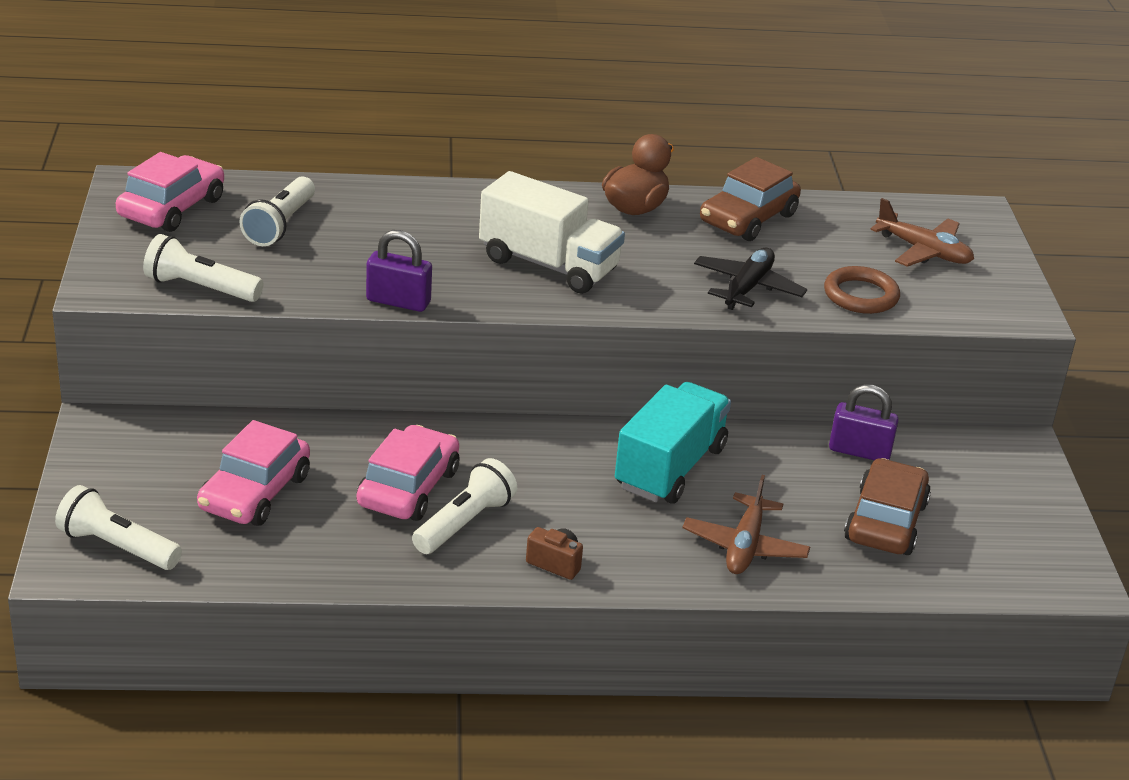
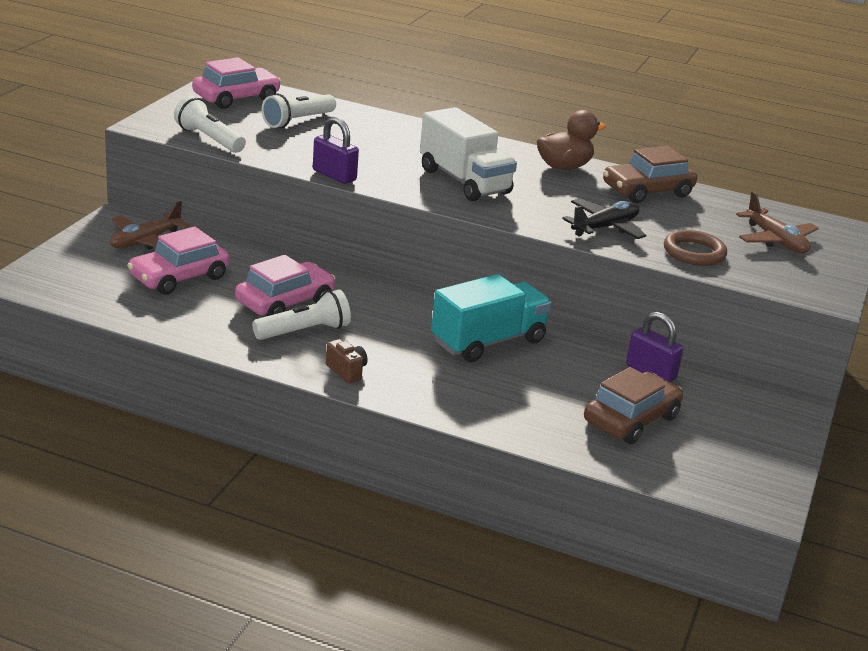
camera: 25 degrees right, 5 degrees down
white flashlight [55,485,182,570] -> none
brown plane [682,475,810,574] -> brown plane moved to [110,201,190,250]

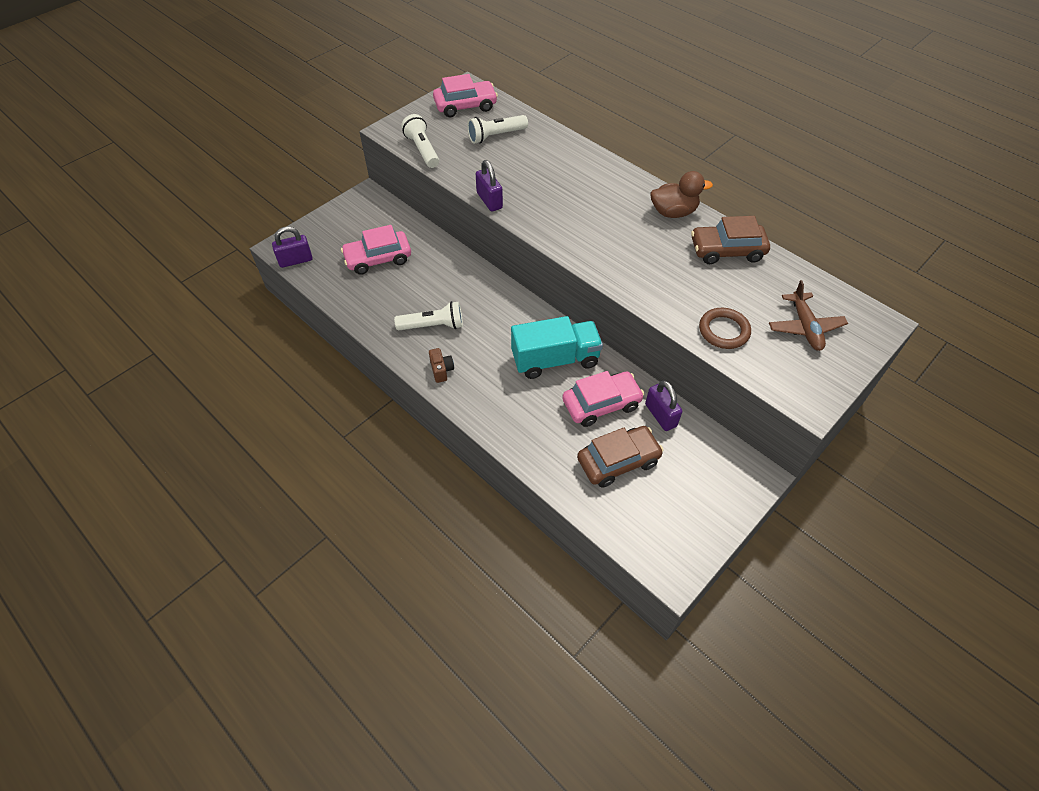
camera: 25 degrees right, 25 degrees up
brown plane [110,201,190,250] -> none
pink car [235,255,335,316] -> pink car moved to [562,371,644,427]
white truck [420,107,517,201] -> none
black plane [562,198,646,239] -> none
none -> purple padlock [272,226,313,268]

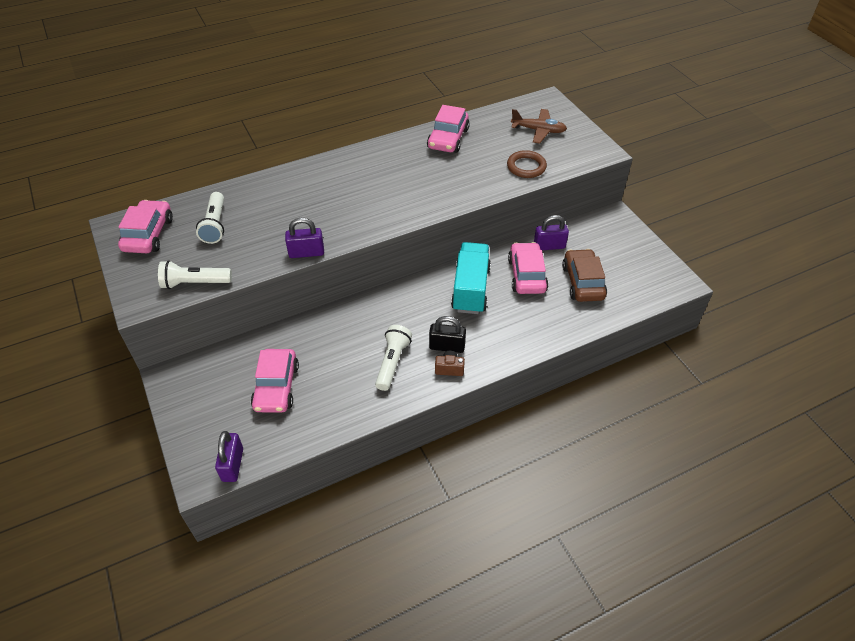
camera: 70 degrees left, 5 degrees down
brown duck [650,171,713,218] -> none
brown car [691,216,770,264] -> pink car [427,105,470,153]
none -> black padlock [429,316,466,353]

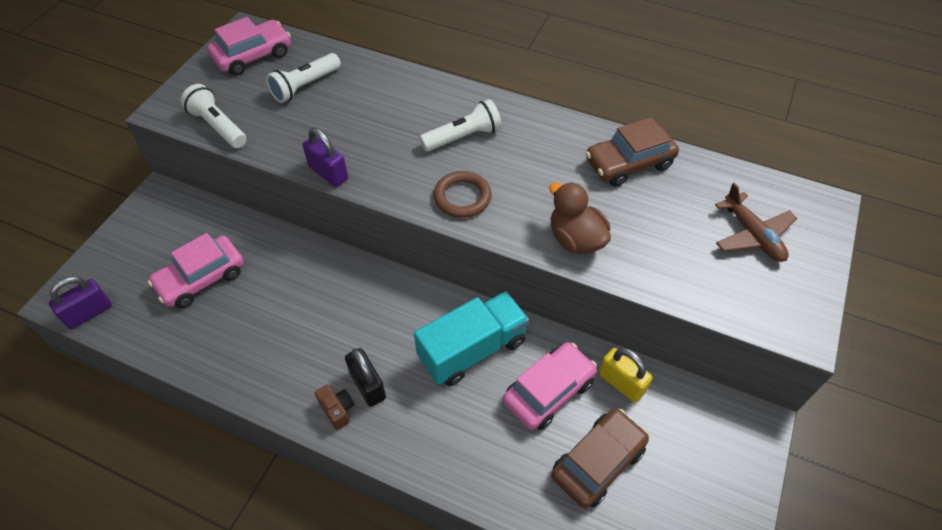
camera: 50 degrees right, 5 degrees up
white flashlight [375,325,412,391] -> white flashlight moved to [420,99,502,151]
pink car [427,105,470,153] -> brown car [585,117,679,187]
brown ring [507,150,547,178] -> brown ring moved to [433,171,492,218]
purple padlock [534,215,569,250] -> yellow padlock [599,348,653,403]
none -> brown duck [549,182,611,254]

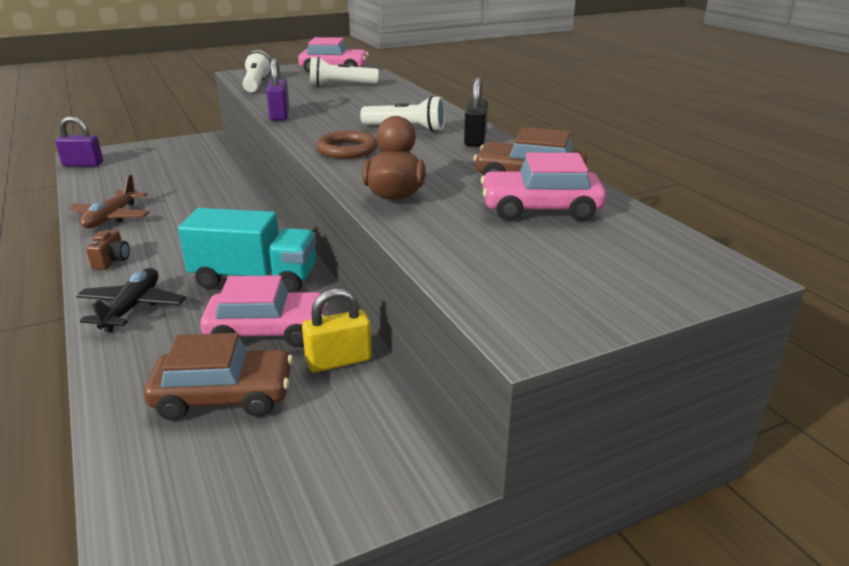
camera: 40 degrees right, 25 degrees down
pink car [148,233,244,308] -> pink car moved to [481,153,606,221]
black padlock [345,348,386,407] -> black padlock moved to [464,77,488,147]
yellow padlock [599,348,653,403] -> yellow padlock turned 75 degrees clockwise [302,288,372,373]
brown plane [715,183,797,262] -> brown plane moved to [68,175,150,228]
none -> black plane [76,268,186,332]

